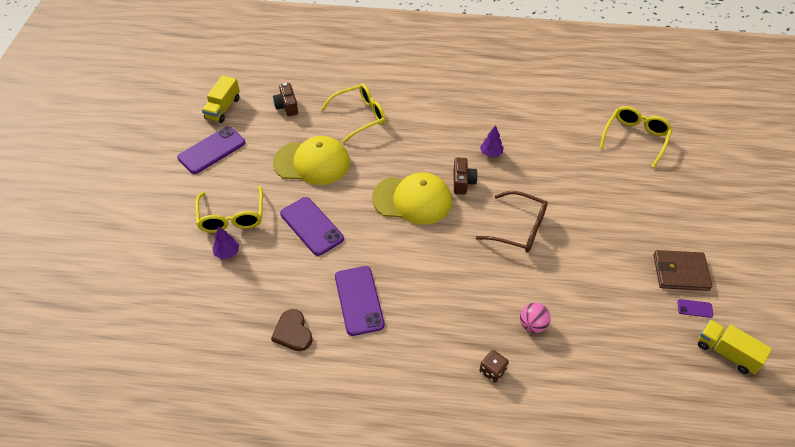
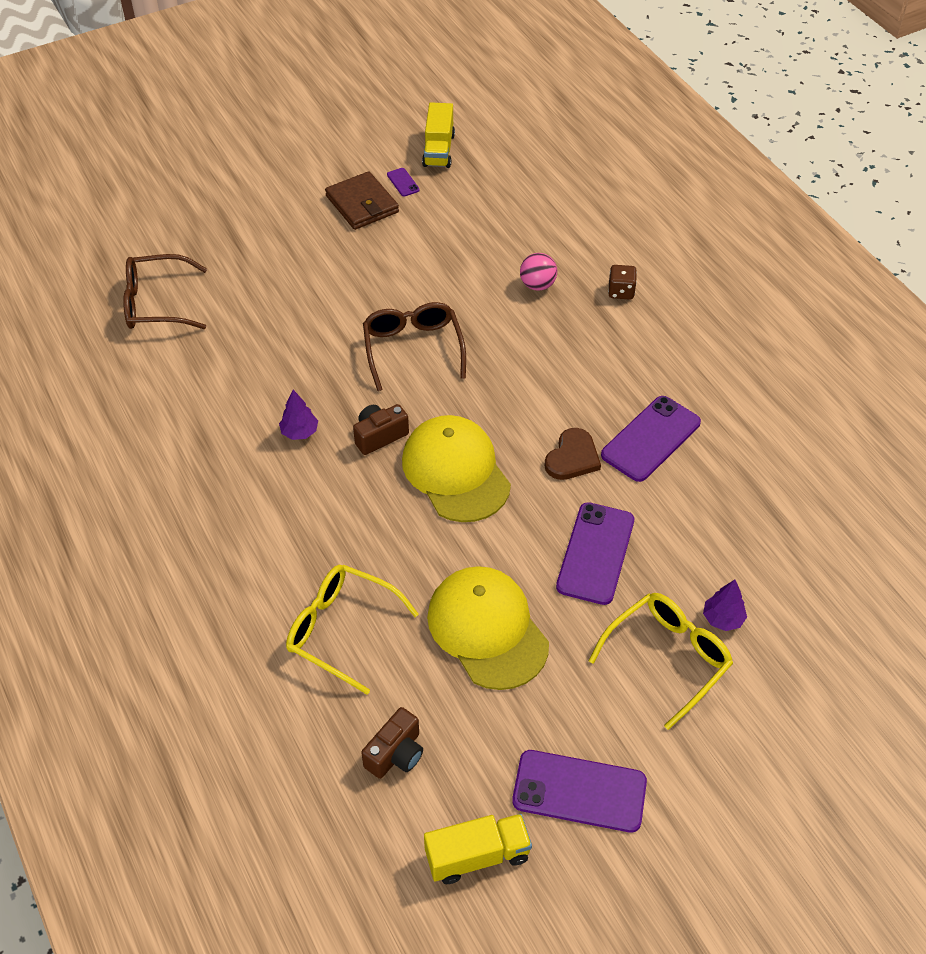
camera: 125 degrees left, 0 degrees up
brown heart [271,309,313,351] -> brown heart moved to [545,428,601,480]
yellow glasses [599,106,673,168] -> brown glasses [123,254,207,329]

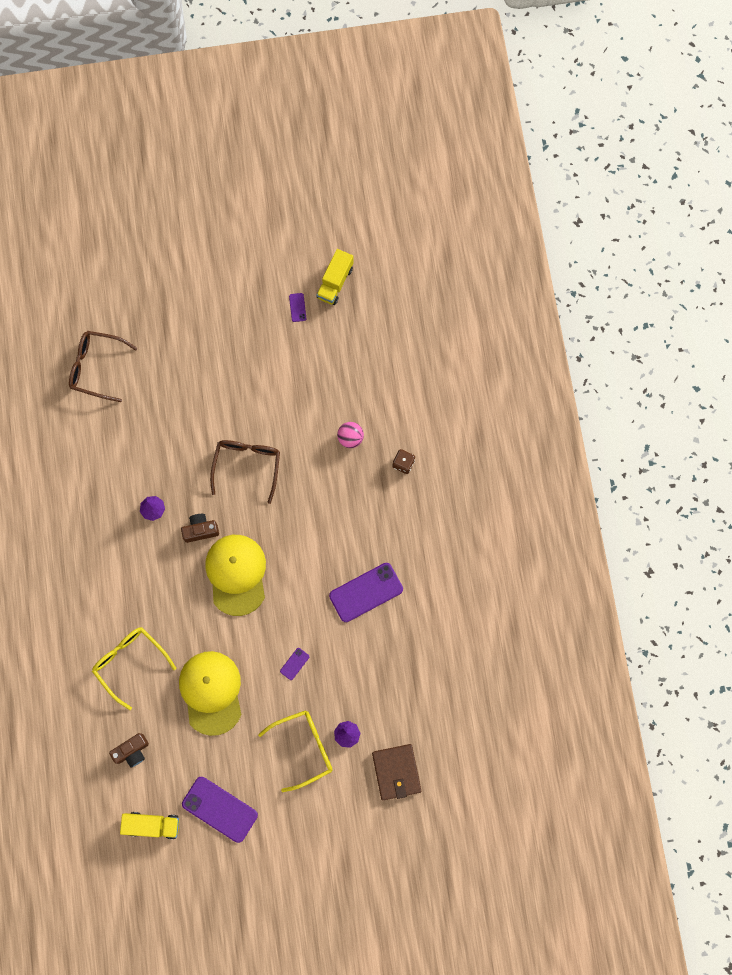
camera: 20 degrees right, 25 degrees up
brown wallet [325,171,399,230] -> brown wallet moved to [372,744,421,800]
brown heart [545,428,601,480] -> none
purple phone [556,502,634,605] -> purple phone [280,648,309,680], size x0.44

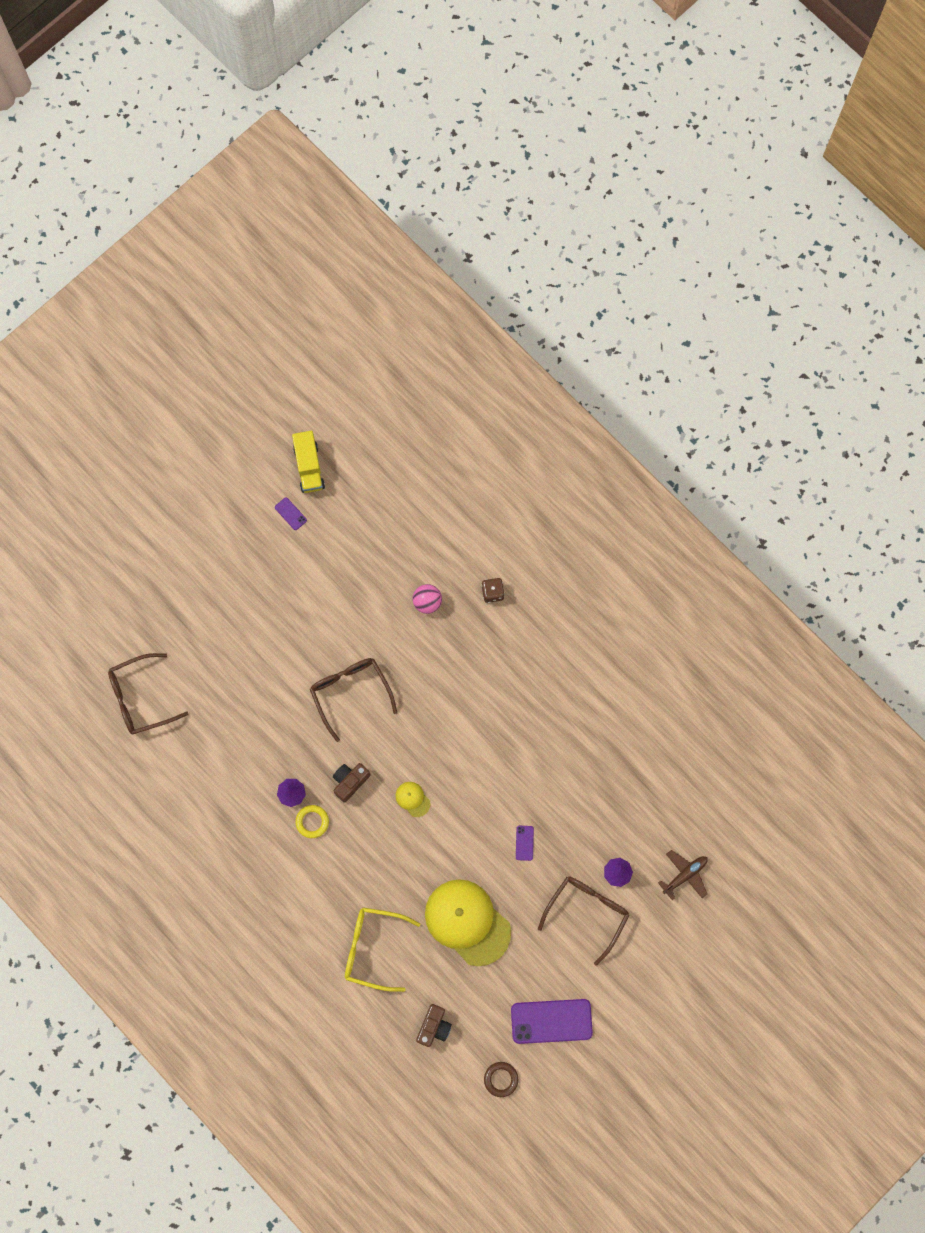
camera: 35 degrees left, 0 degrees up
yellow truck [120,812,180,839] -> brown ring [484,1062,518,1097]
yellow cap [205,535,266,616] -> yellow cap [396,782,430,817], size x0.42
yellow glasses [258,710,333,792] -> brown glasses [538,876,629,966]
purple phone [329,563,403,622] -> none
brown wallet [372,744,421,800] -> brown plane [658,850,708,900]
none -> yellow ring [295,805,329,838]

